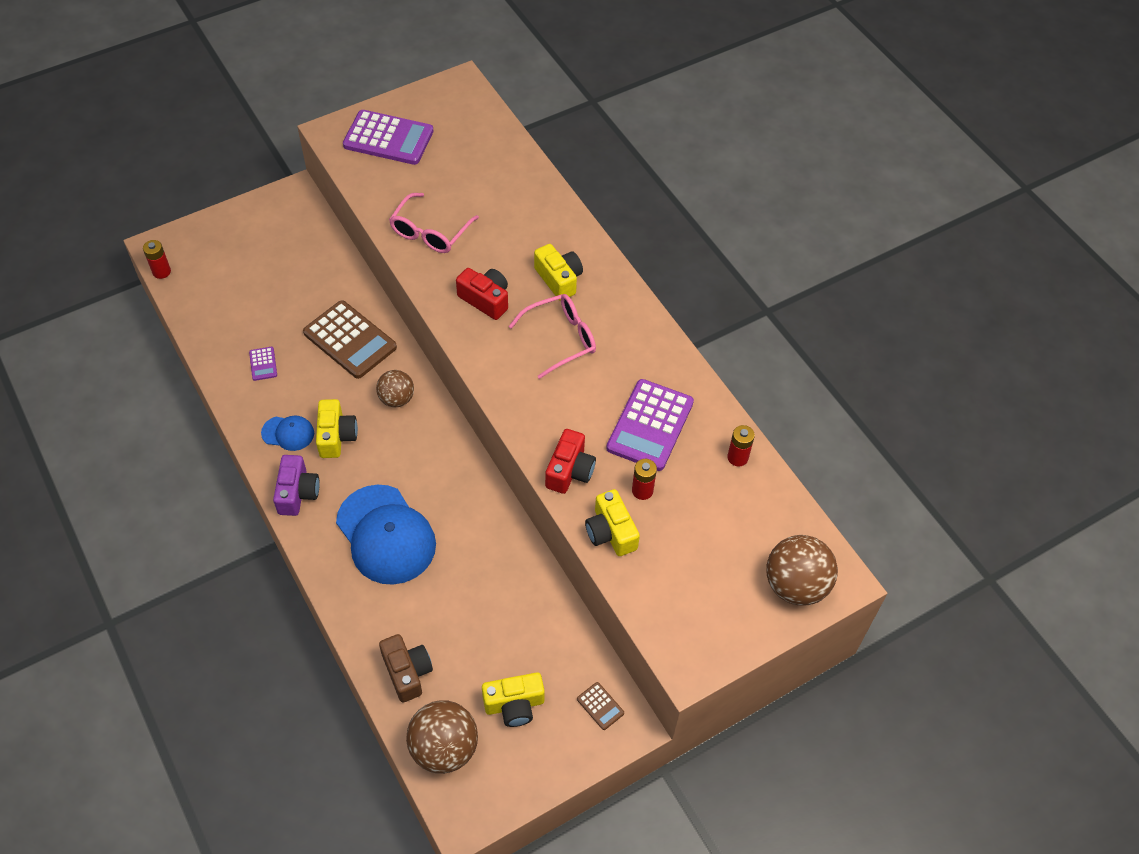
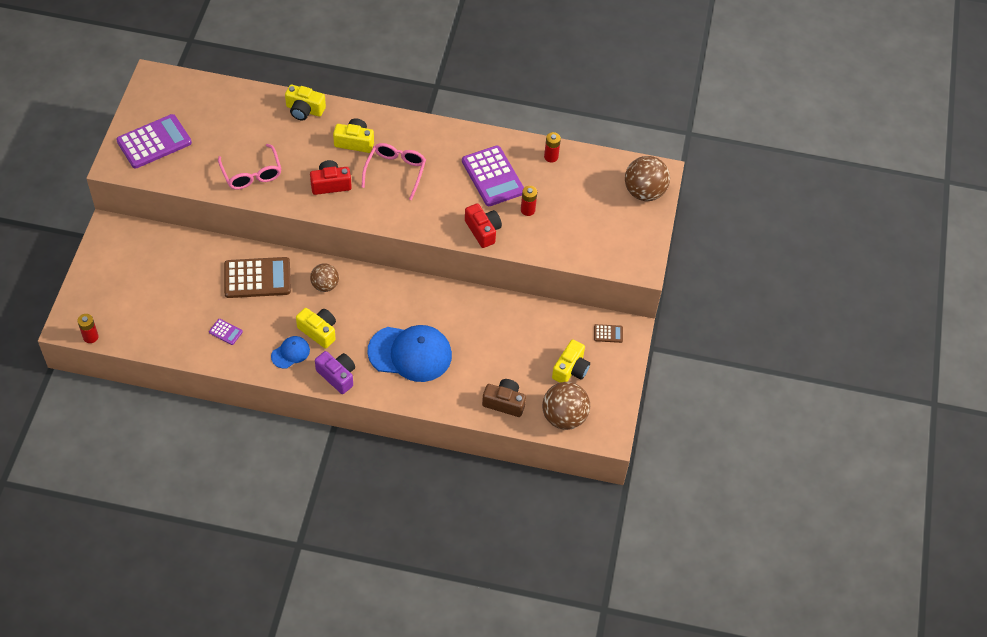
camera: 50 degrees left, 0 degrees up
yellow camera [585,489,640,556] -> yellow camera moved to [285,85,326,120]

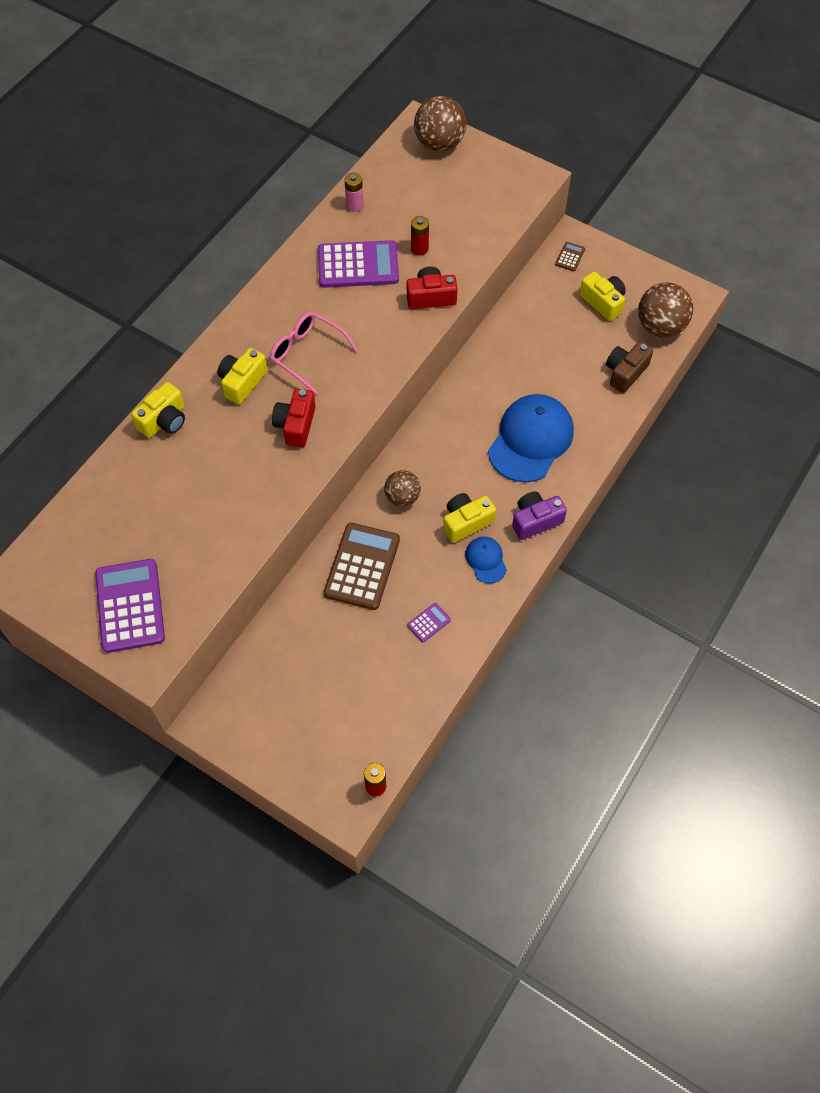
camera: 65 degrees left, 5 degrees up
pink glasses [218,144,281,189] -> none
red battery [544,132,561,162] -> pink battery [344,173,363,212]

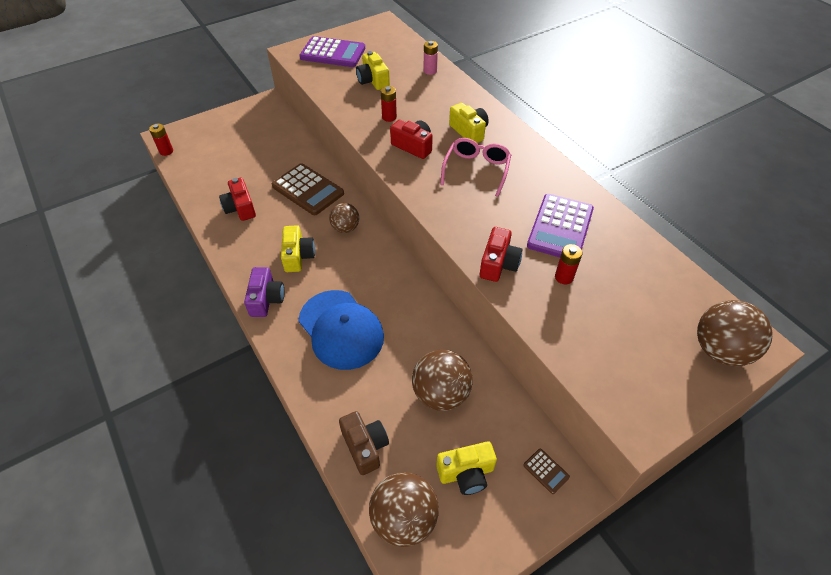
camera: 115 degrees right, 10 degrees down
yellow camera [131,382,185,438] -> yellow camera moved to [356,51,390,90]
pink glasses [270,312,358,394] -> pink glasses turned 45 degrees counterclockwise [441,138,511,197]
pink battery [344,173,363,212] -> pink battery moved to [424,41,438,75]
purple calculator [407,603,451,642] -> red camera [219,178,256,221]
blue cap [465,536,507,583] -> none
none -> red battery [381,86,397,122]
none -> brown ball [412,349,473,411]

